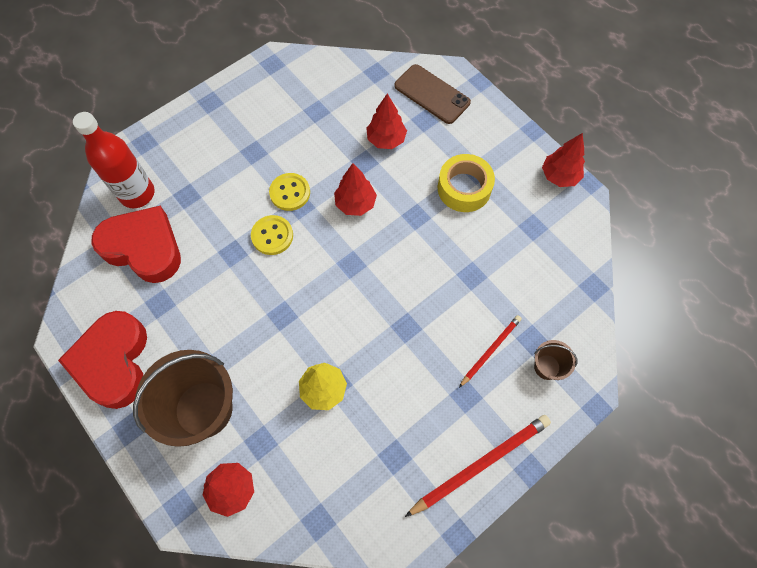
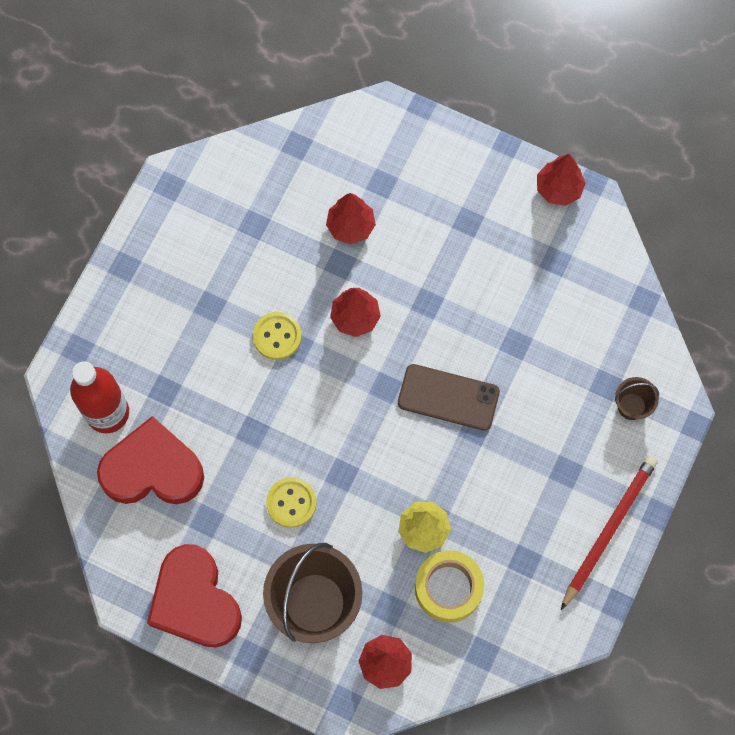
camera: 25 degrees left, 5 degrees up
yellow button [251,215,293,255] -> yellow button moved to [266,477,317,528]
brown phone [394,64,471,124] -> brown phone moved to [398,364,500,431]
yellow tape [438,154,495,212] -> yellow tape moved to [415,550,484,623]
red pencil [459,315,522,388] -> none

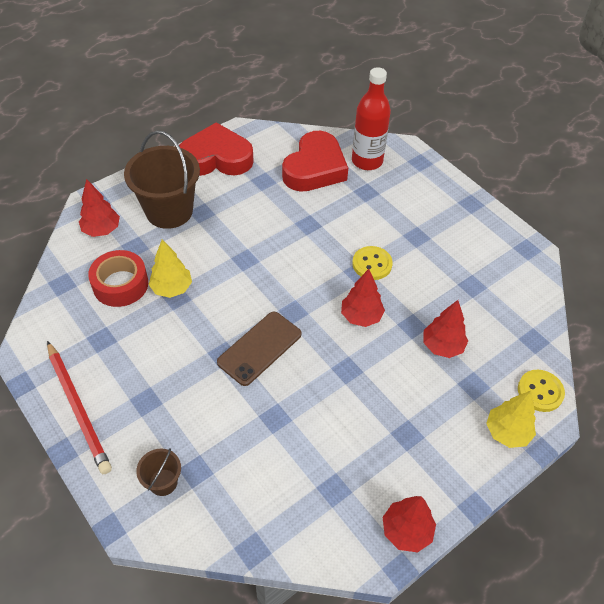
camera: 115 degrees right, 20 degrees down
yellow button [266,477,317,528] -> yellow button moved to [518,370,565,412]
yellow tape [415,550,484,623] -> red tape [88,250,148,307]
none -> yellow tree [486,391,536,448]

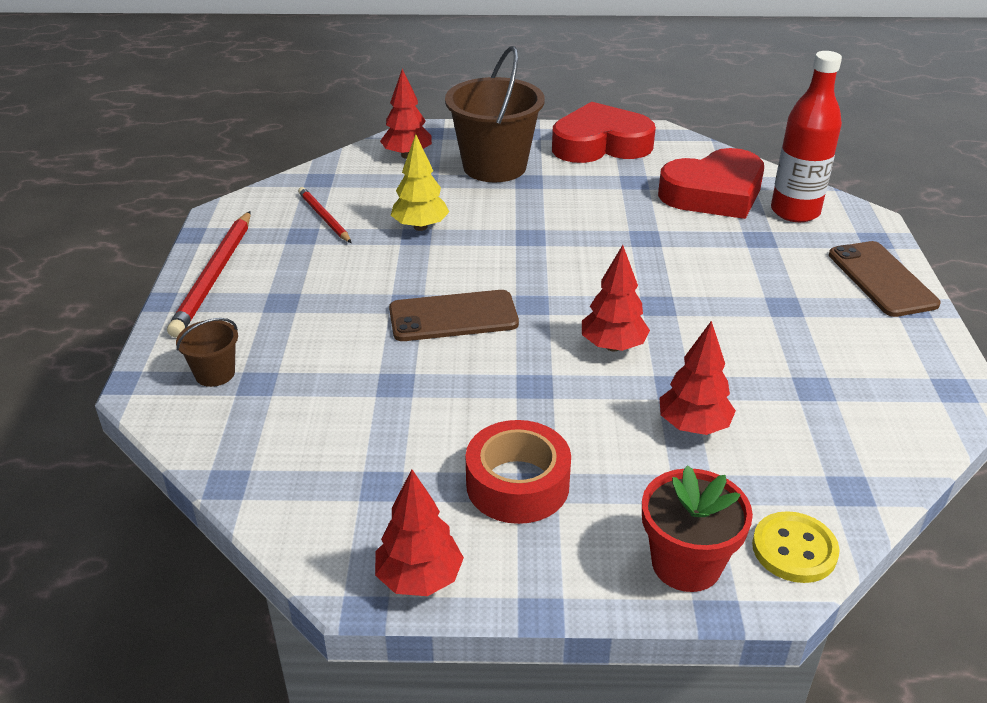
camera: 40 degrees right, 15 degrees down
red tape [88,250,148,307] -> red tape moved to [466,420,571,524]
red heart [179,122,254,176] -> red heart turned 45 degrees counterclockwise [552,102,656,163]
yellow button [352,246,393,280] -> none
yellow tree [486,391,536,448] -> red flower pot [642,465,753,592]
none -> red pencil [298,187,352,243]
none -> brown phone [829,241,941,317]

